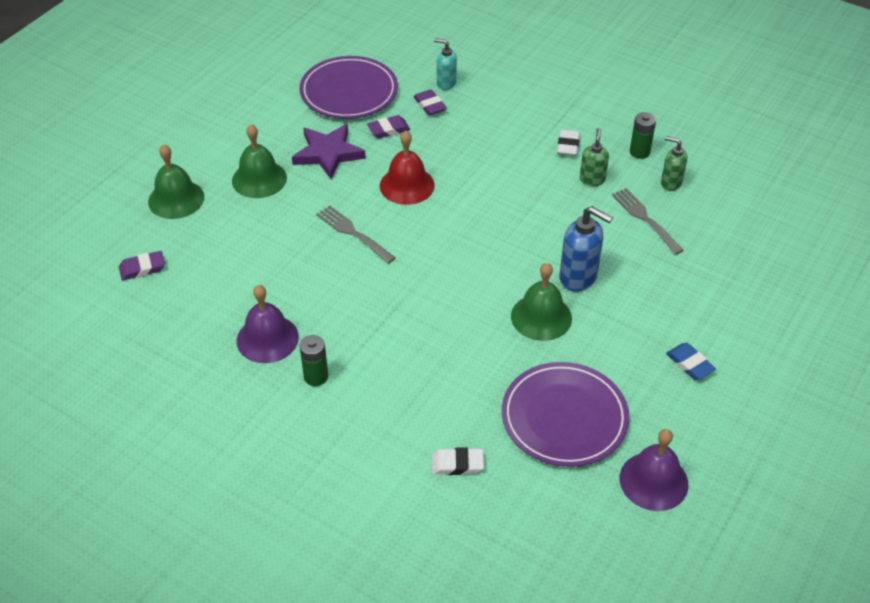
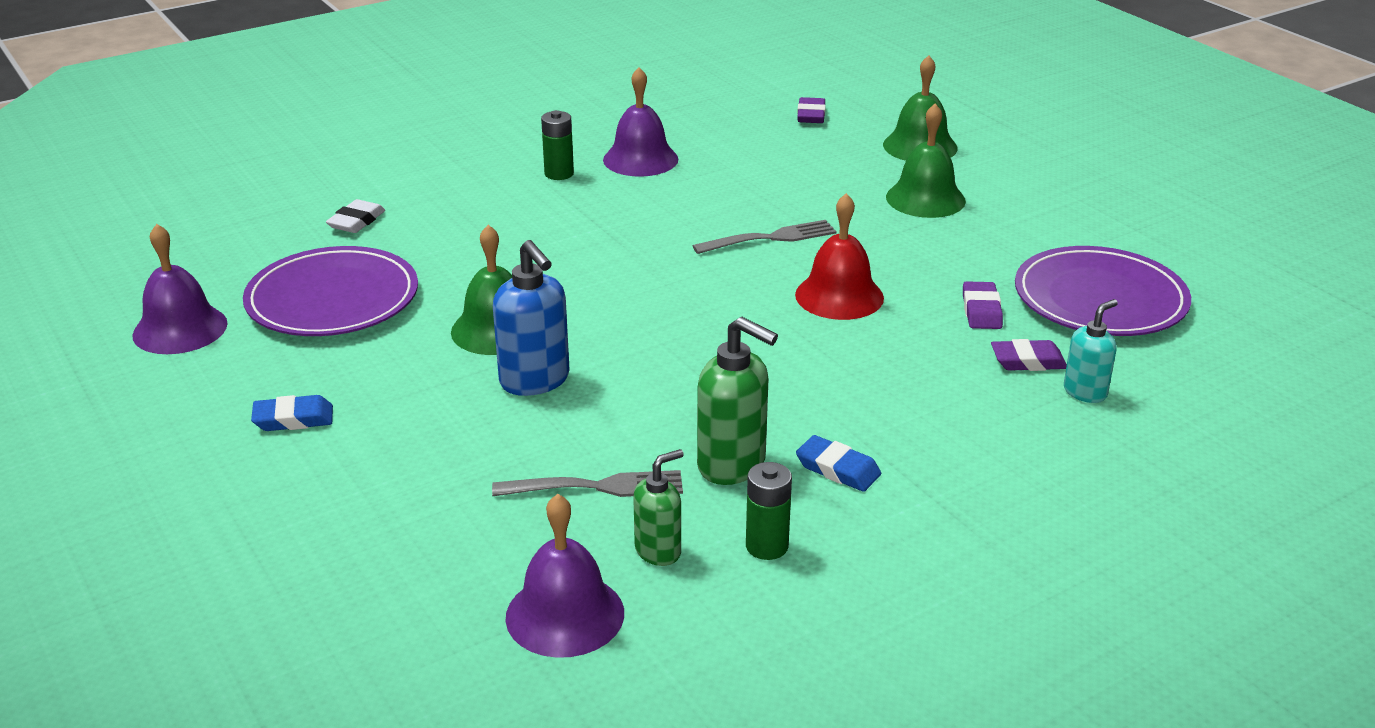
camera: 115 degrees right, 15 degrees down
purple star [292,124,366,179] -> none
white eraser [557,129,580,156] -> blue eraser [796,435,881,492]
blue soap dispenser [559,206,613,292] -> blue soap dispenser turned 90 degrees counterclockwise [493,240,570,396]
green soap dispenser [580,128,609,186] -> green soap dispenser [697,317,778,485], size x1.61
none -> purple bell [506,494,624,658]

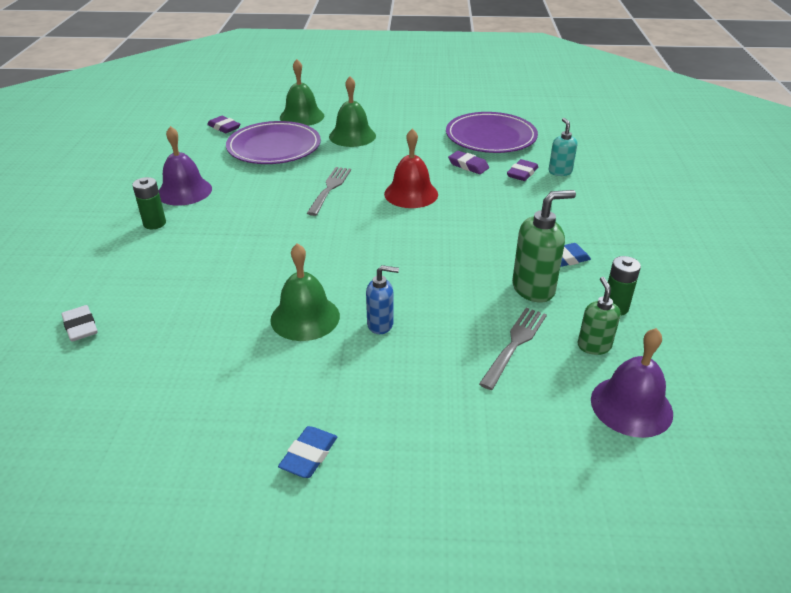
camera: 55 degrees left, 5 degrees up
purple bell [132,224,228,354] -> none
purple plate [243,246,418,336] -> purple plate moved to [226,121,321,164]
blue soap dispenser [493,240,570,396] -> blue soap dispenser [366,265,399,334], size x0.62

